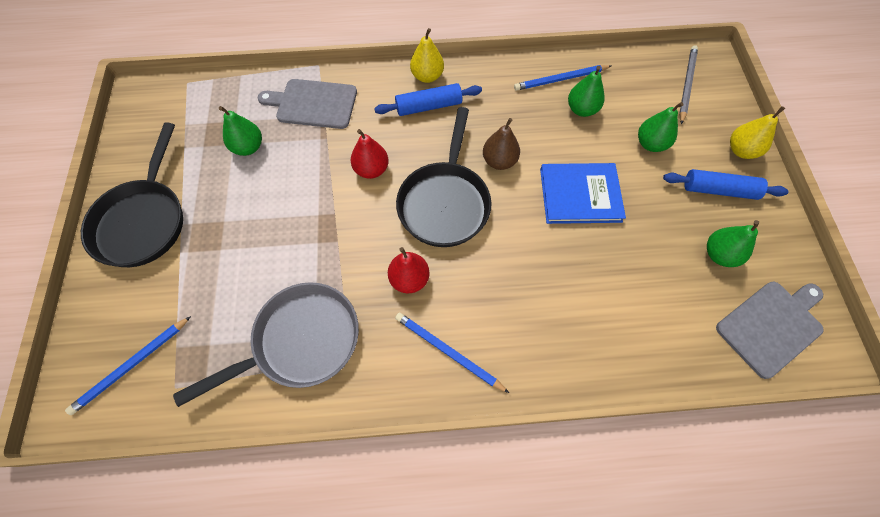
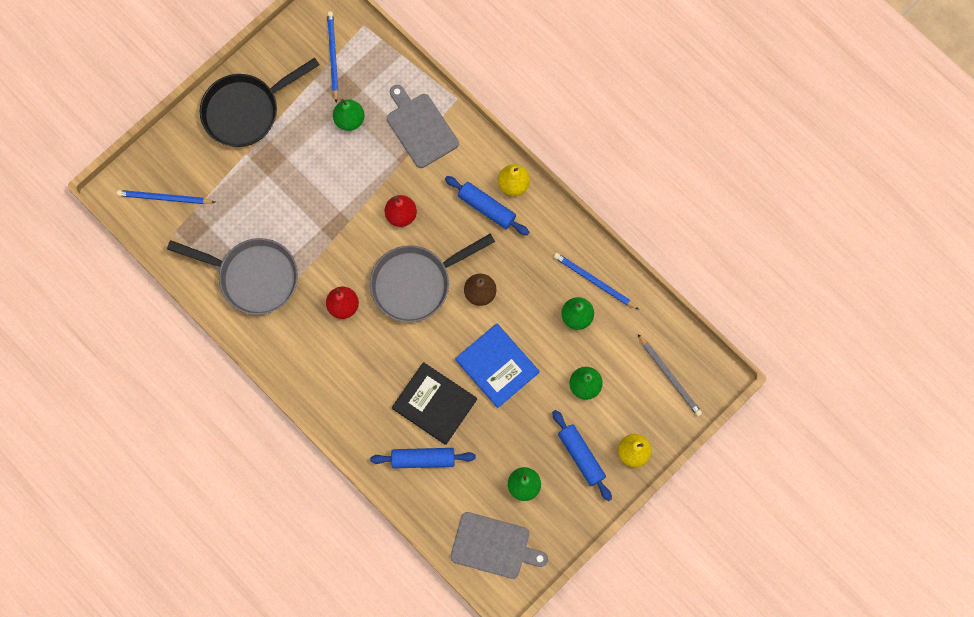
camera: 50 degrees right, 10 degrees up
blue pencil [395,313,509,393] -> blue pencil moved to [327,11,339,103]
black pan [396,107,491,247] -> grey pan [370,233,495,322]
grey pencil [679,46,698,124] -> grey pencil turned 75 degrees clockwise [638,334,702,417]
none -> blue rolling pin [370,448,476,468]
none -> black book [392,362,477,445]

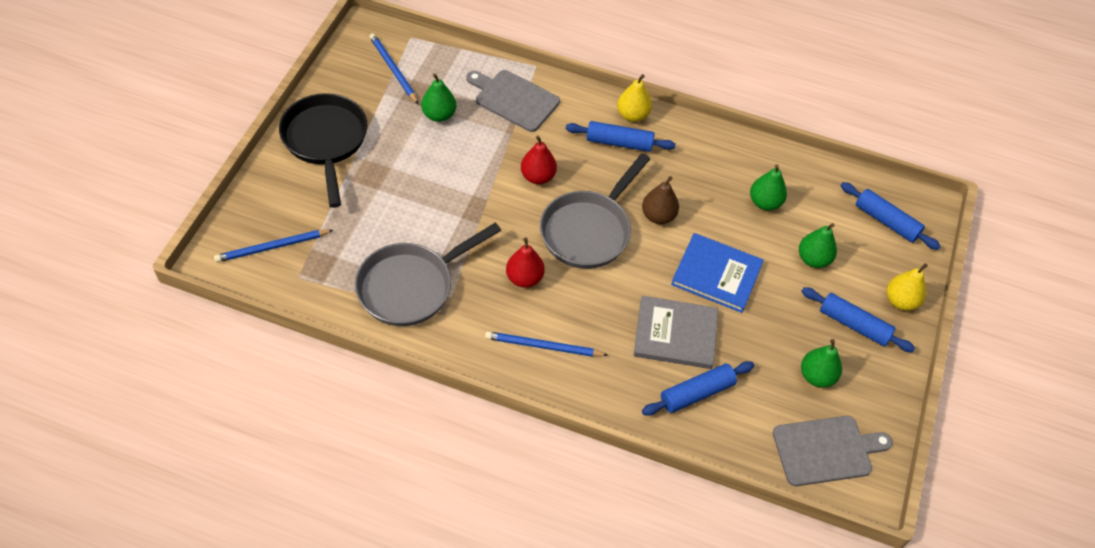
camera: 30 degrees left, 20 degrees down
grey pan [167,238,298,315] -> grey pan turned 150 degrees clockwise [355,223,501,326]
black pan [200,58,319,147] -> black pan turned 135 degrees clockwise [279,93,367,208]
black book [392,362,477,445] -> grey book [634,296,718,369]
blue pencil [554,253,639,310] -> blue pencil moved to [485,331,608,357]
grey pencil [638,334,702,417] -> blue rolling pin [841,182,941,250]

